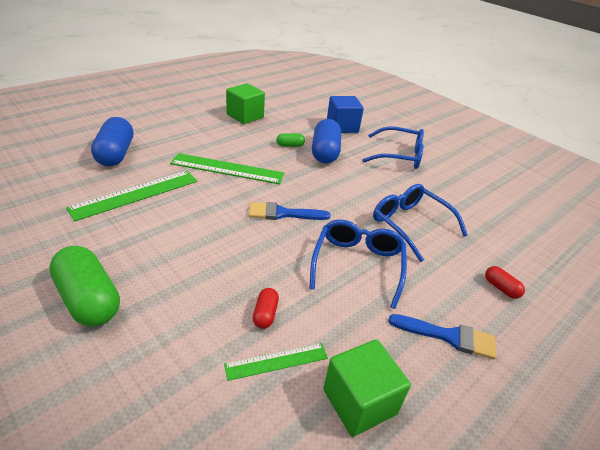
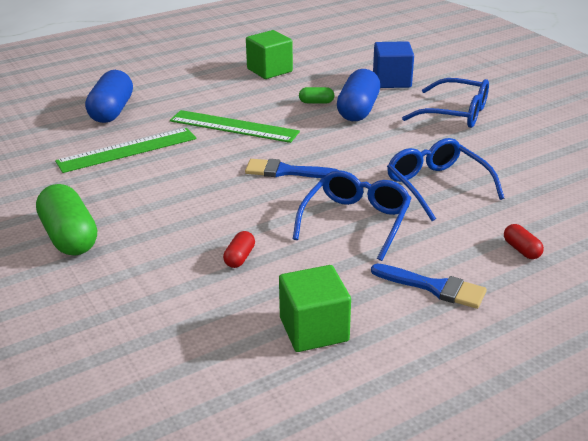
camera: 15 degrees right, 5 degrees down
green ruler [224,343,328,381] -> none

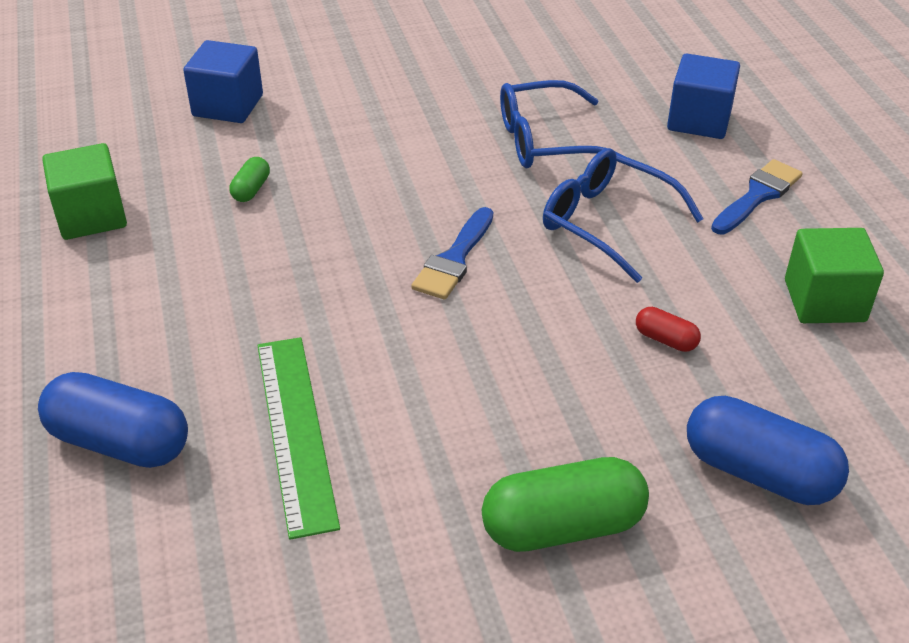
camera: 75 degrees left, 10 degrees up
green ruler [170,110,300,143] -> none
blue capsule [337,69,380,121] -> blue capsule moved to [687,396,849,505]
blue glasses [402,78,489,128] -> none
red capsule [504,224,544,259] -> blue cube [667,54,740,139]

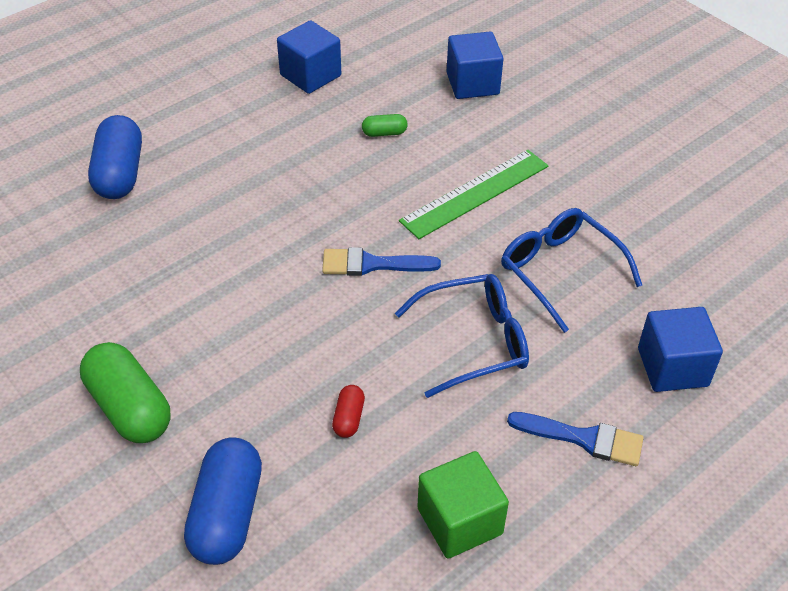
camera: 65 degrees right, 5 degrees up
green cube [42,143,127,240] -> blue cube [277,20,341,94]
green ruler [257,337,340,540] -> green ruler moved to [399,150,548,239]
blue glasses [543,148,704,283] -> blue glasses turned 60 degrees clockwise [395,274,529,398]

